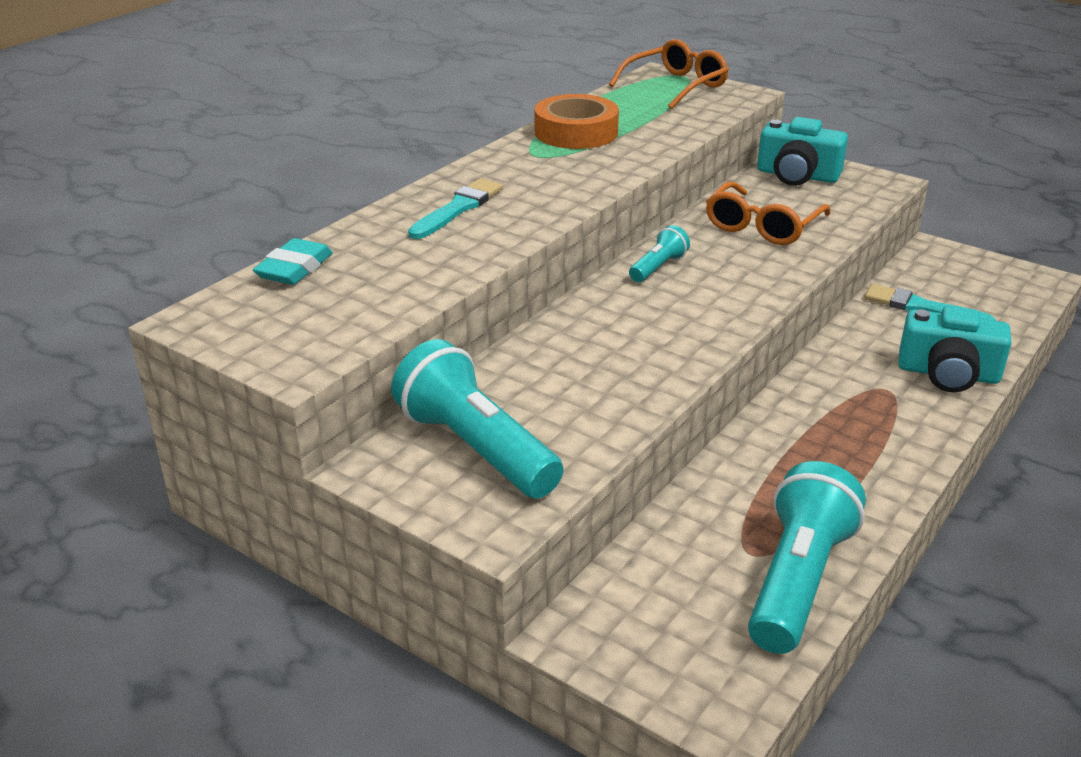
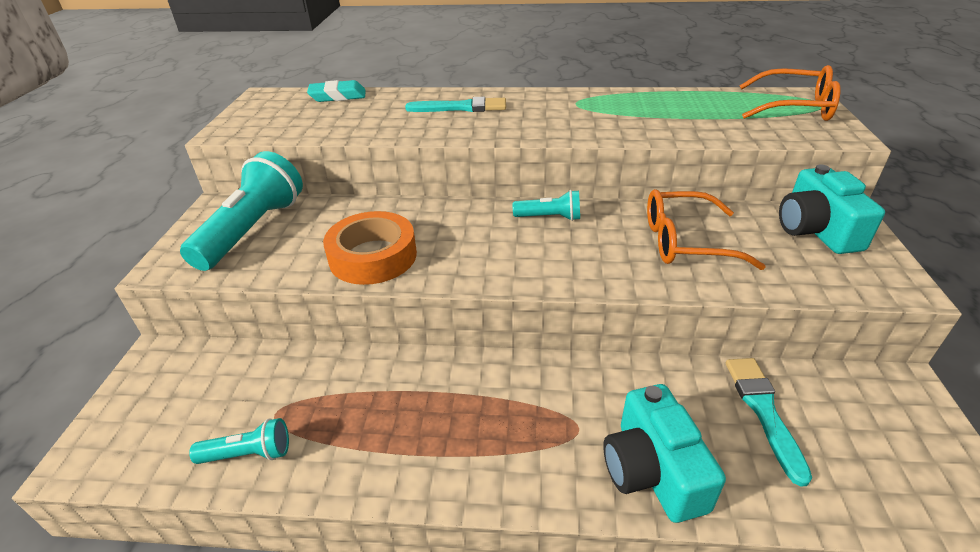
camera: 60 degrees right, 5 degrees up
orange tape [535,94,619,149] -> orange tape moved to [323,211,417,285]
turquoise flashlight [748,461,866,654] -> turquoise flashlight [189,418,289,464], size x0.50

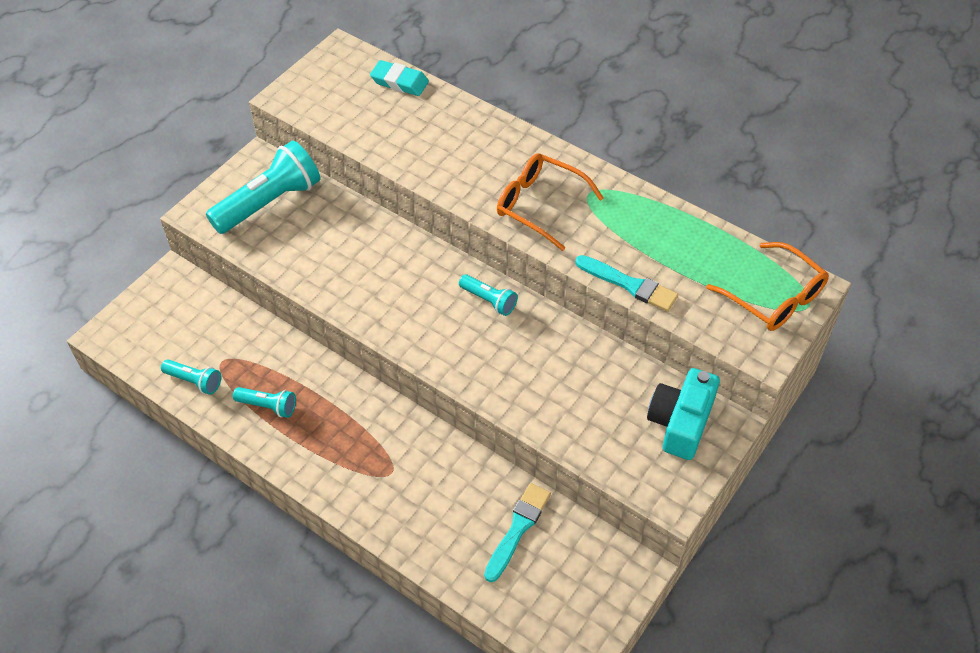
camera: 30 degrees right, 15 degrees up
orange tape [323,211,417,285] -> none
turquoise brush [405,97,506,112] -> turquoise brush moved to [575,255,678,312]
turquoise camera [603,384,726,523] -> none
orange glasses [647,189,766,270] -> orange glasses moved to [497,153,604,251]
none -> turquoise flashlight [233,387,296,418]

